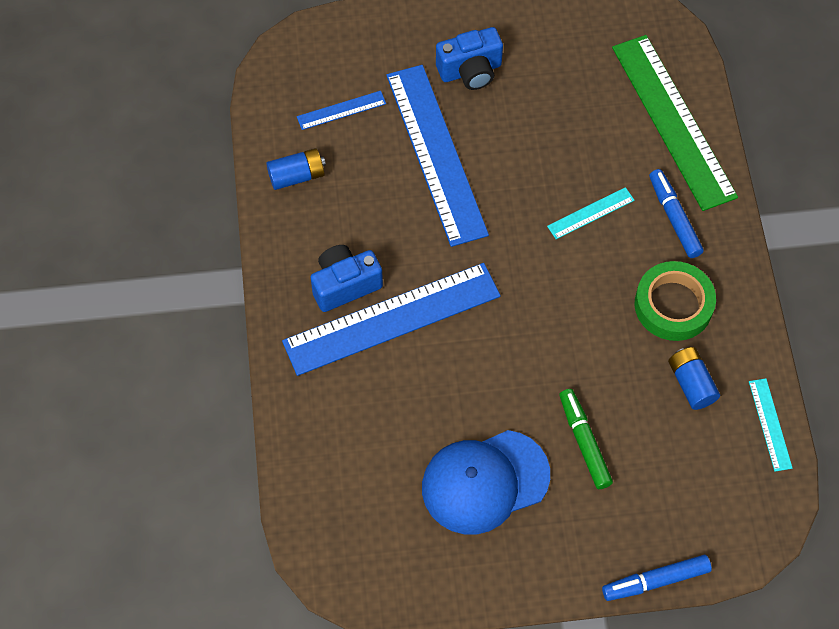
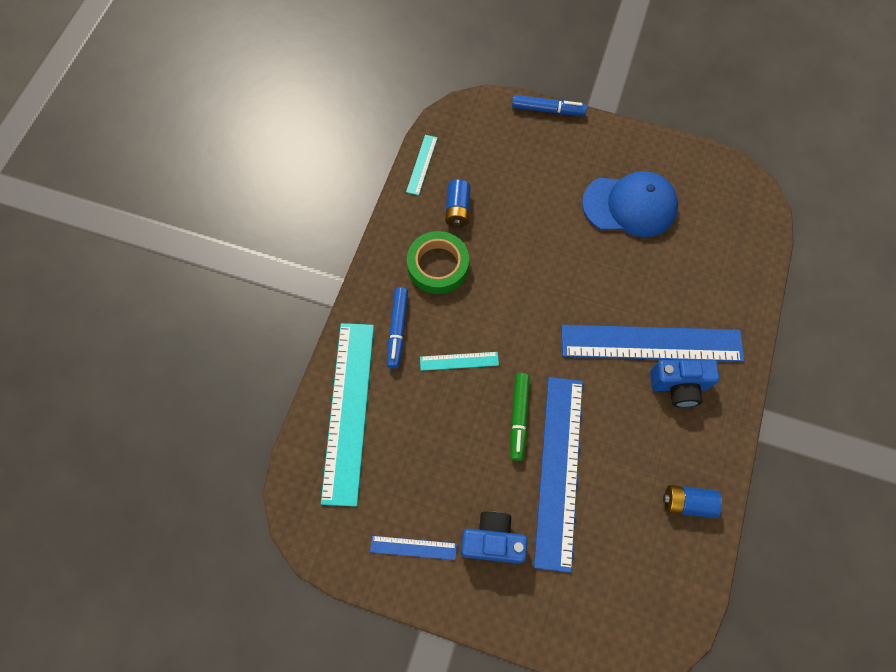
camera: 155 degrees left, 5 degrees up
blue ruler [297,91,386,130] -> blue ruler moved to [370,536,457,560]
green marker [559,389,613,489] -> green marker moved to [510,373,530,461]
green ruler [612,35,738,211] -> turquoise ruler [321,323,374,507]

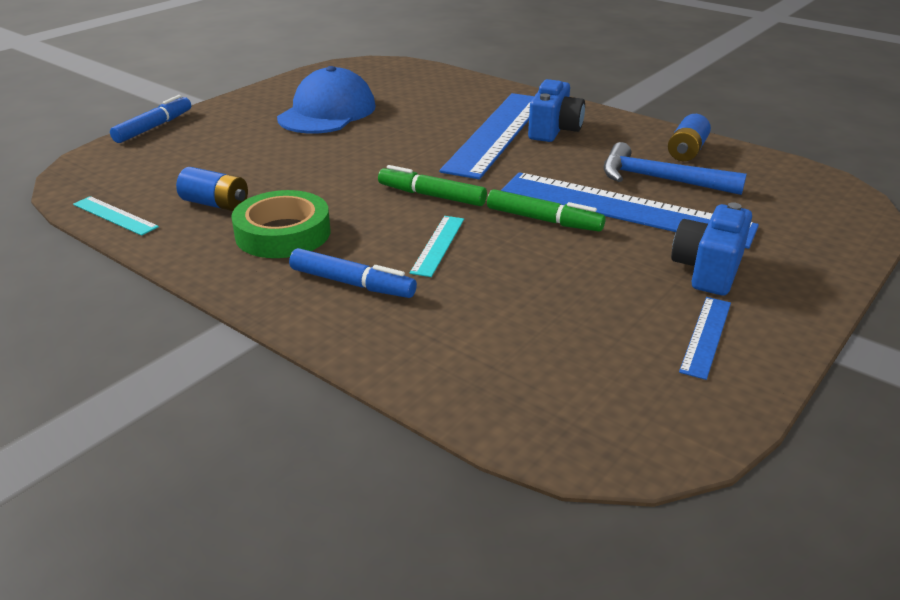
camera: 70 degrees left, 35 degrees down
turquoise ruler [321,323,374,507] -> none
none -> green marker [378,165,487,206]
none -> blue hammer [604,142,747,195]

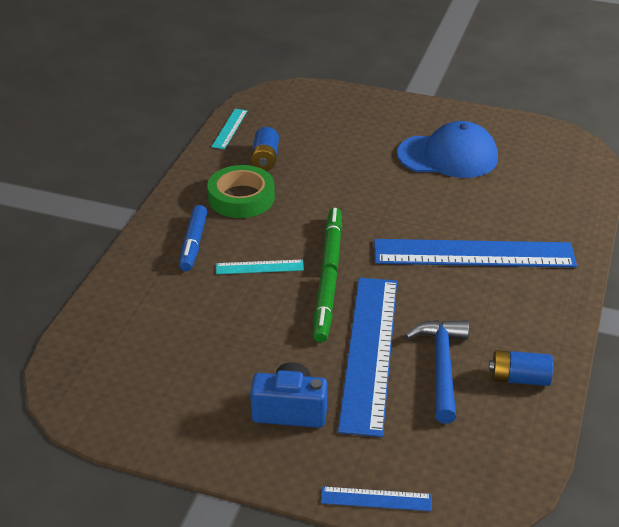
camera: 70 degrees right, 5 degrees up
blue marker [110,95,191,143] -> none
blue camera [528,79,585,142] -> none
blue ruler [679,297,731,380] -> blue ruler moved to [321,487,432,511]

